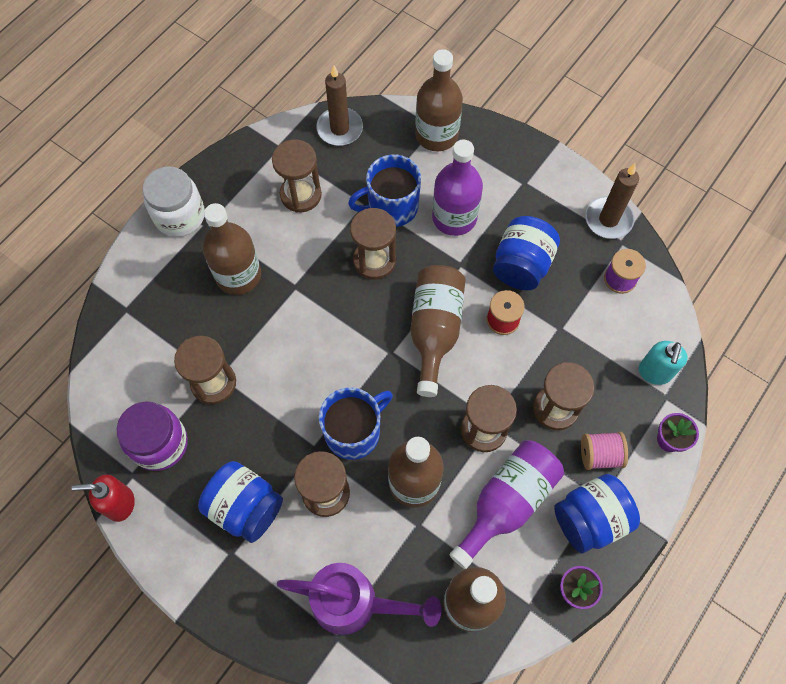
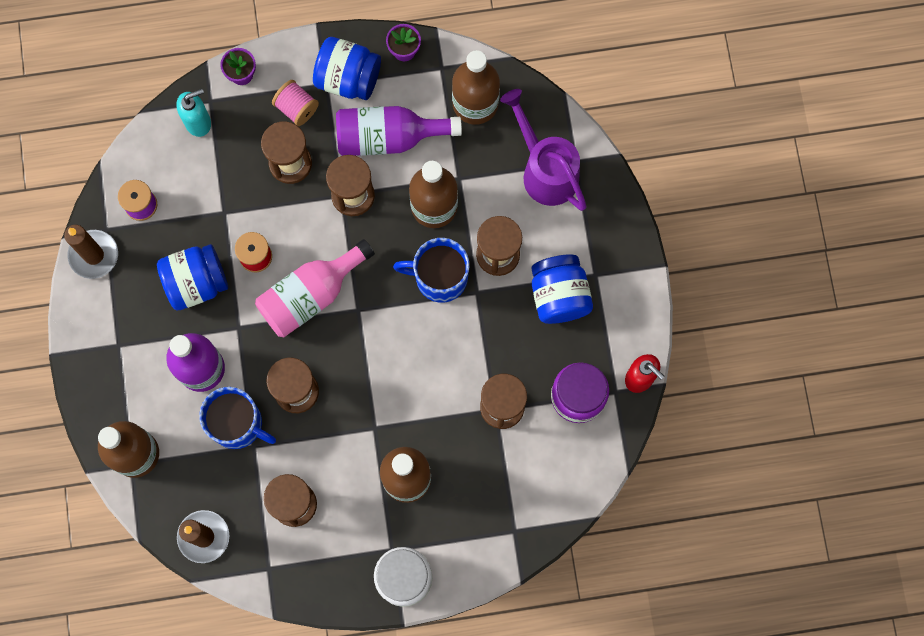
camera: 135 degrees left, 10 degrees up
brown bottle [410,265,466,397] -> pink bottle [255,239,375,337]

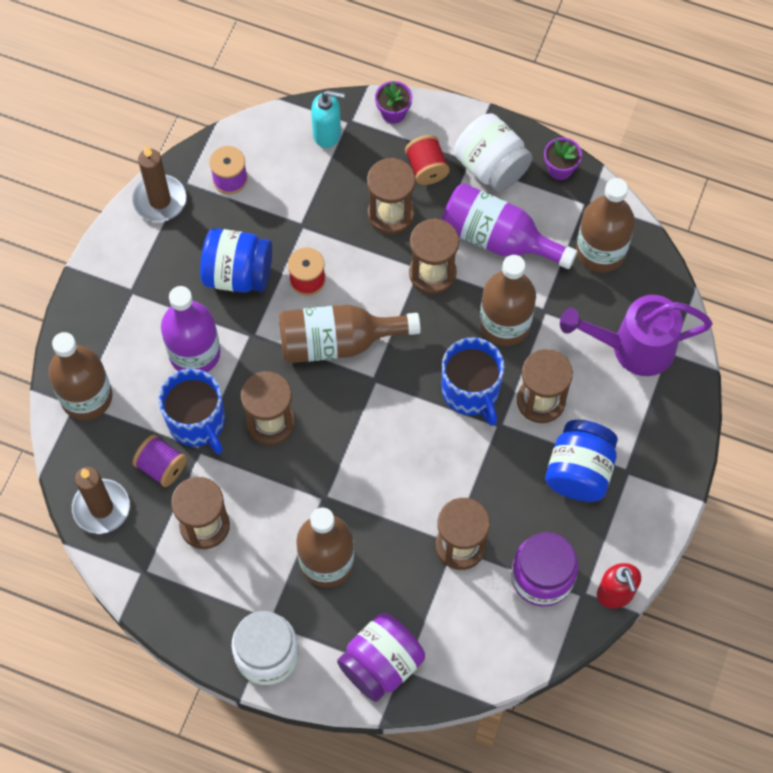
camera: 30 degrees right, 10 degrees down
pink bottle [255,239,375,337] -> brown bottle [279,304,420,363]
pink spool [272,80,319,126] -> red spool [405,135,450,185]
blue jar [313,37,381,100] -> white jar [454,113,533,192]
blue mug [393,238,469,303] -> blue mug turned 150 degrees counterclockwise [442,337,504,426]
purple watering can [500,89,587,211] -> purple watering can turned 90 degrees counterclockwise [560,295,713,376]
none -> purple spool [133,435,187,487]
none -> purple jar [337,613,425,702]

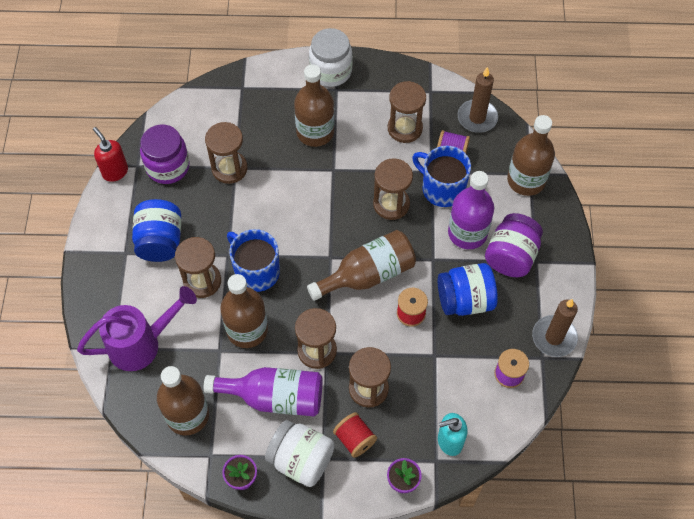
camera: 160 degrees right, 5 degrees down
purple jar [337,613,425,702] -> purple jar moved to [485,213,543,277]

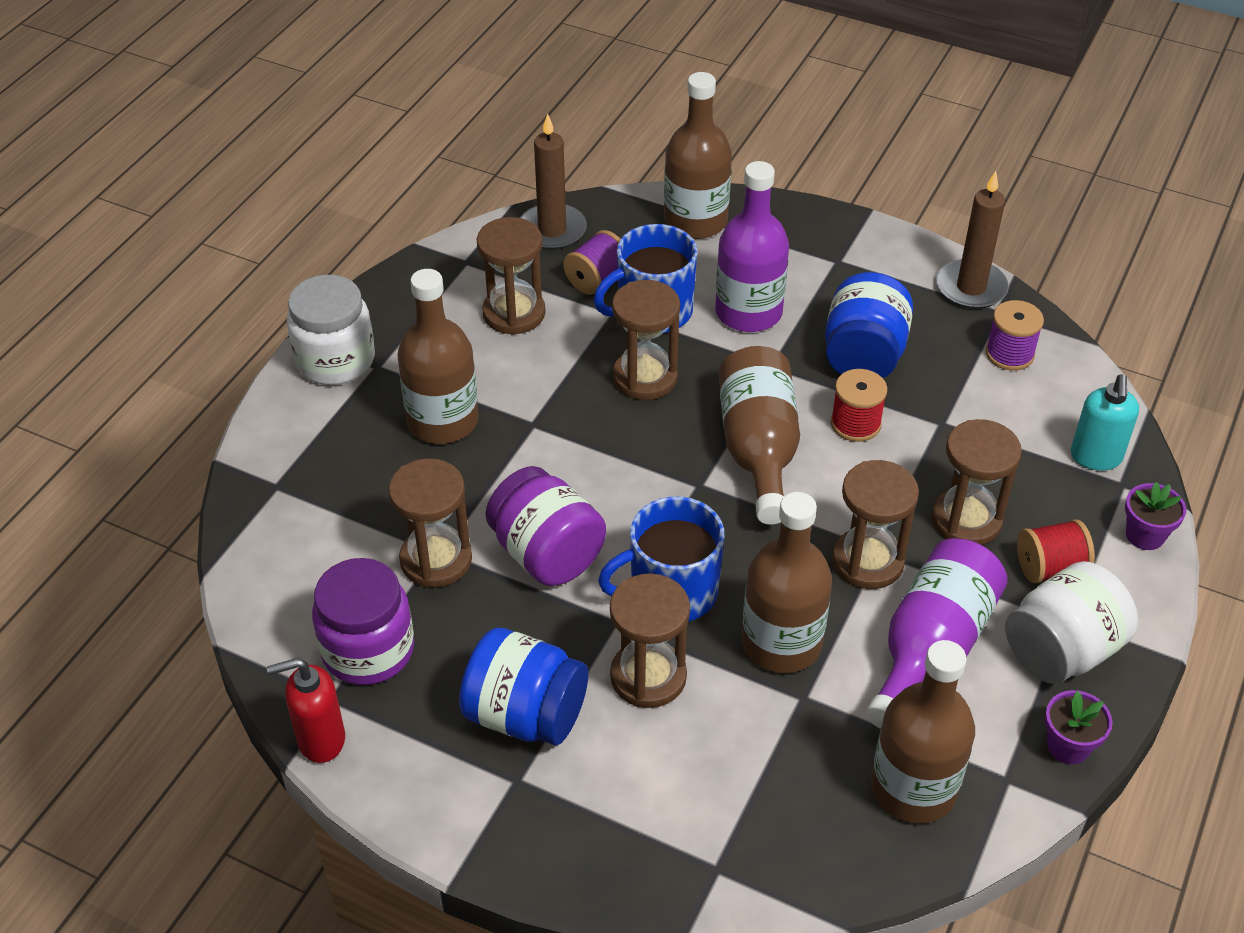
camera: 65 degrees left, 15 degrees down
purple watering can [77,286,197,371] -> none
purple jar [485,213,543,277] -> purple jar moved to [485,466,606,586]

